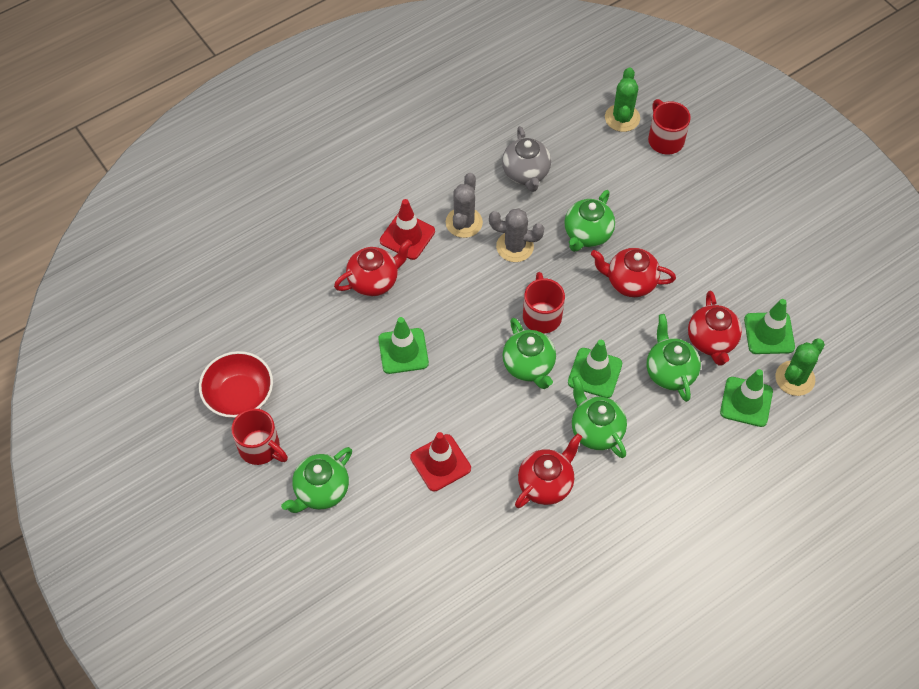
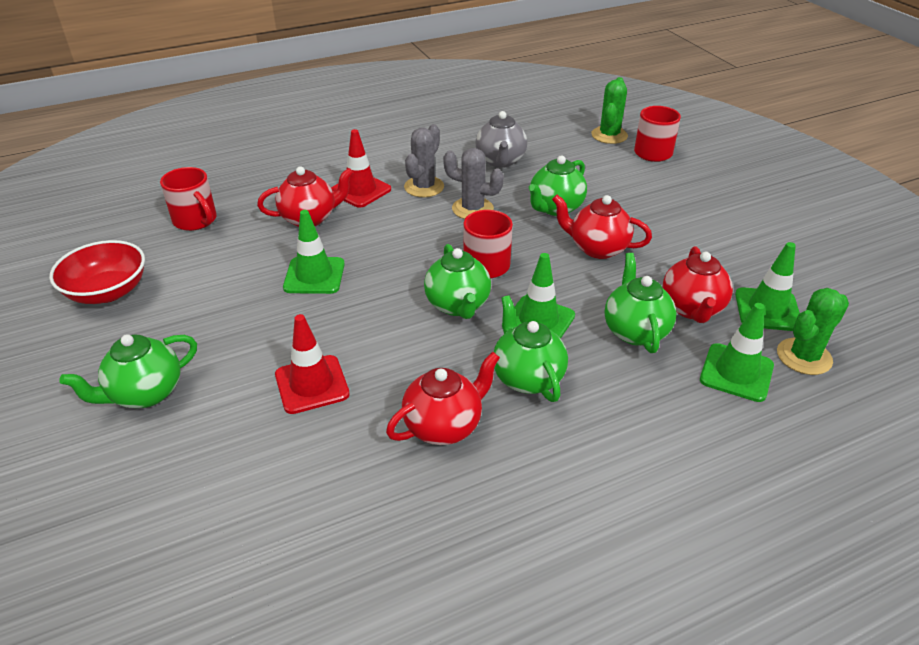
camera: 10 degrees right, 20 degrees down
red mug [231,408,288,465] -> red mug moved to [160,167,217,231]

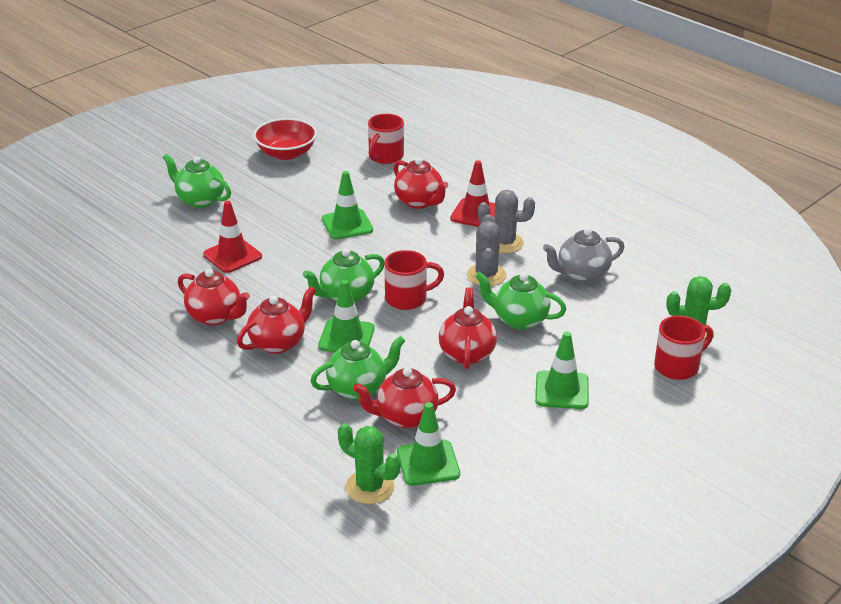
camera: 70 degrees right, 5 degrees down
green teapot [494,295,568,402] -> red teapot [237,286,316,354]
green traffic cone [700,303,774,402] -> green traffic cone moved to [535,331,589,409]

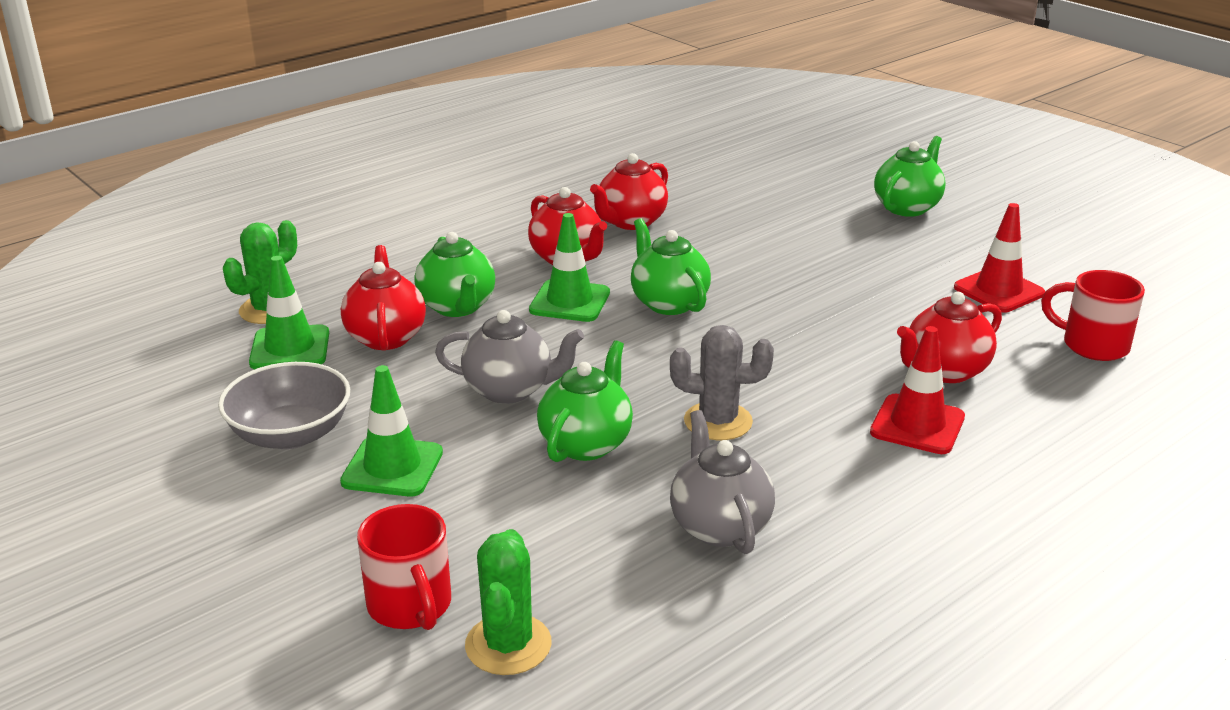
camera: 95 degrees right, 5 degrees down
red traffic cone [203,201,262,273] -> red traffic cone moved to [954,203,1045,313]
red bowl [253,118,317,160] -> none
green traffic cone [322,171,373,239] -> none
red mug [384,250,444,310] -> none
red teapot [439,287,497,369] -> grey teapot [435,310,584,404]
grey cactus [478,190,535,253] -> none
none -> grey bowl [218,362,350,449]

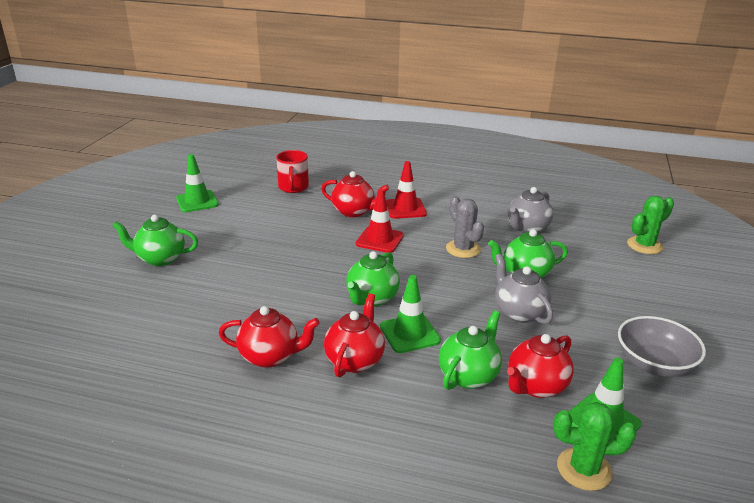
camera: 125 degrees left, 0 degrees up
green traffic cone [340,365,443,497] -> green traffic cone moved to [176,154,219,212]
red mug [357,504,451,630] -> none
red traffic cone [954,203,1045,313] -> red traffic cone moved to [356,189,404,253]

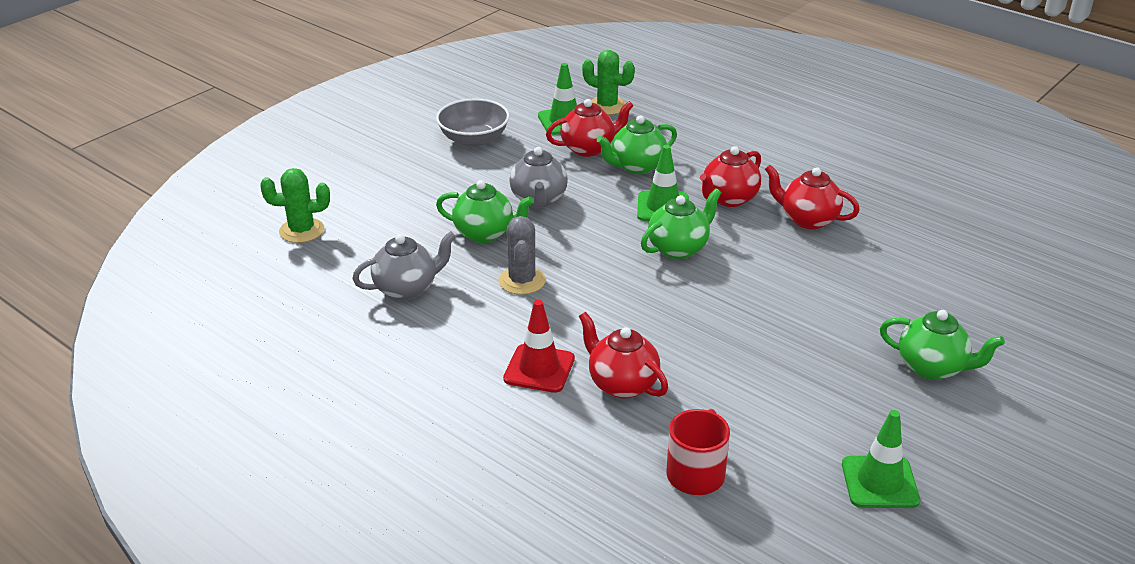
camera: 155 degrees left, 5 degrees up
red traffic cone [356,189,404,253] -> none

